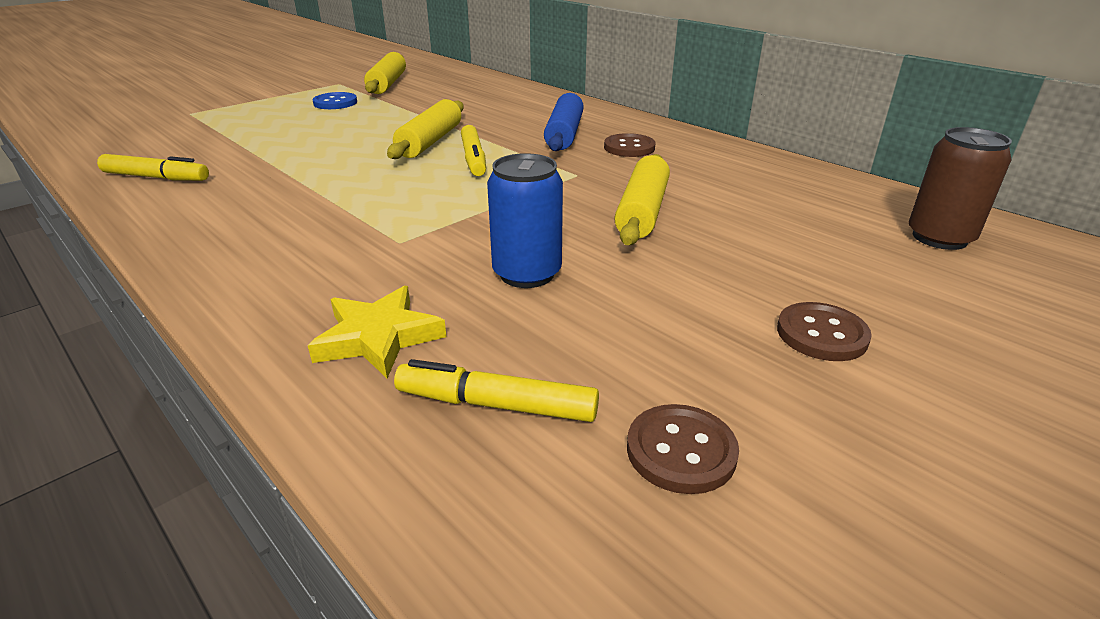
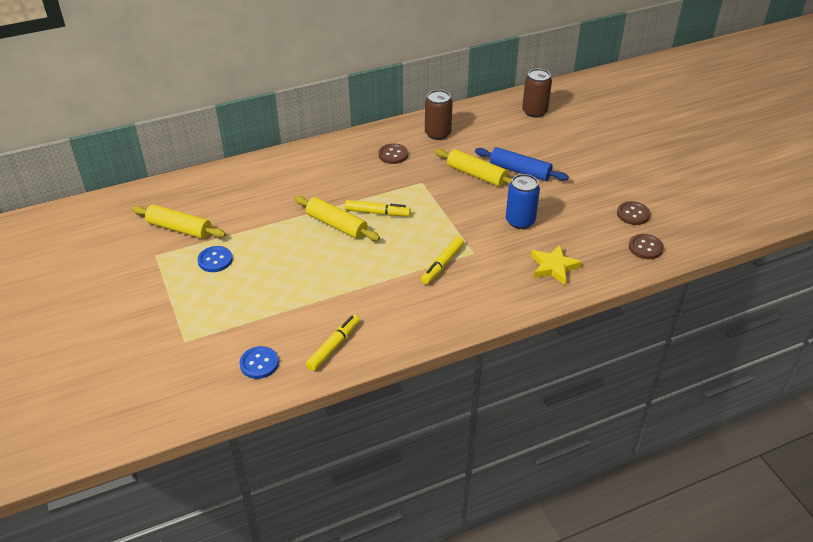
camera: 70 degrees left, 10 degrees up
yellow marker [394,359,599,422] -> yellow marker moved to [421,237,464,284]
blue rolling pin [544,93,584,151] -> blue rolling pin moved to [475,147,569,181]
brown button [777,302,872,361] -> brown button moved to [629,234,664,259]
none -> blue button [239,346,279,379]
none -> brown can [425,90,453,140]

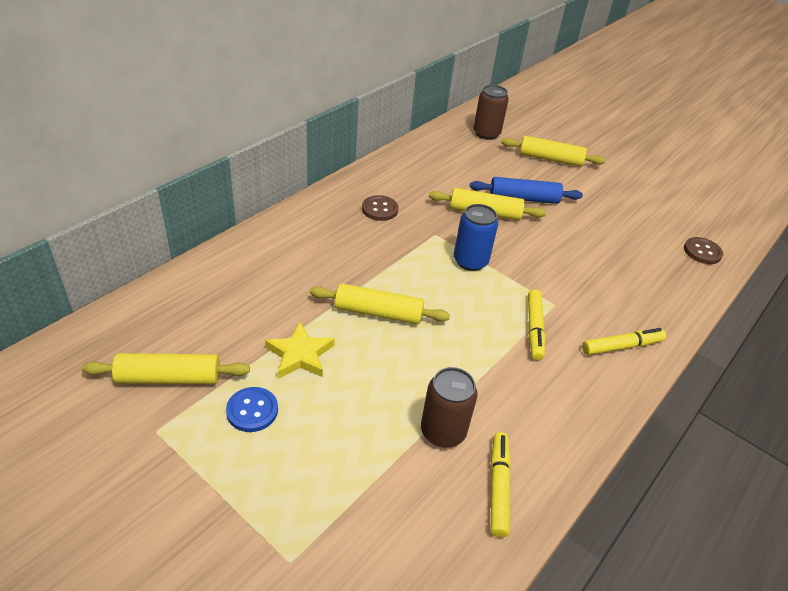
camera: 30 degrees left, 0 degrees up
blue button [239,346,279,379] -> none
yellow marker [345,200,411,216] -> yellow marker moved to [582,328,666,355]
brown can [425,90,453,140] -> brown can moved to [421,367,478,448]
blue can [506,174,540,229] -> blue can moved to [454,204,498,271]
yellow star [531,244,582,285] -> yellow star moved to [265,322,335,379]
brown button [617,201,650,225] -> none
none -> yellow rolling pin [501,136,606,167]

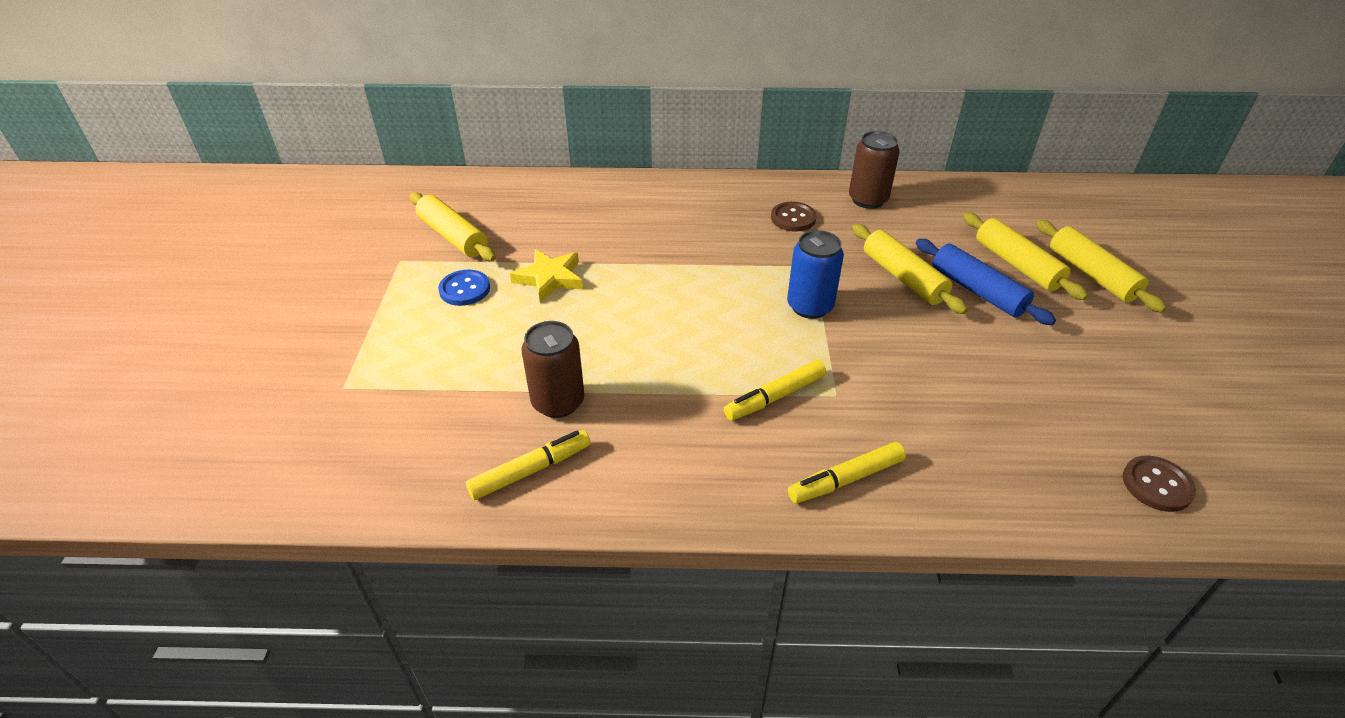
camera: 55 degrees right, 0 degrees up
yellow rolling pin [310,283,450,324] -> yellow rolling pin moved to [963,212,1088,300]
brown can [473,85,509,140] -> brown can moved to [849,131,900,209]
yellow marker [582,328,666,355] -> yellow marker turned 120 degrees clockwise [788,442,906,503]

